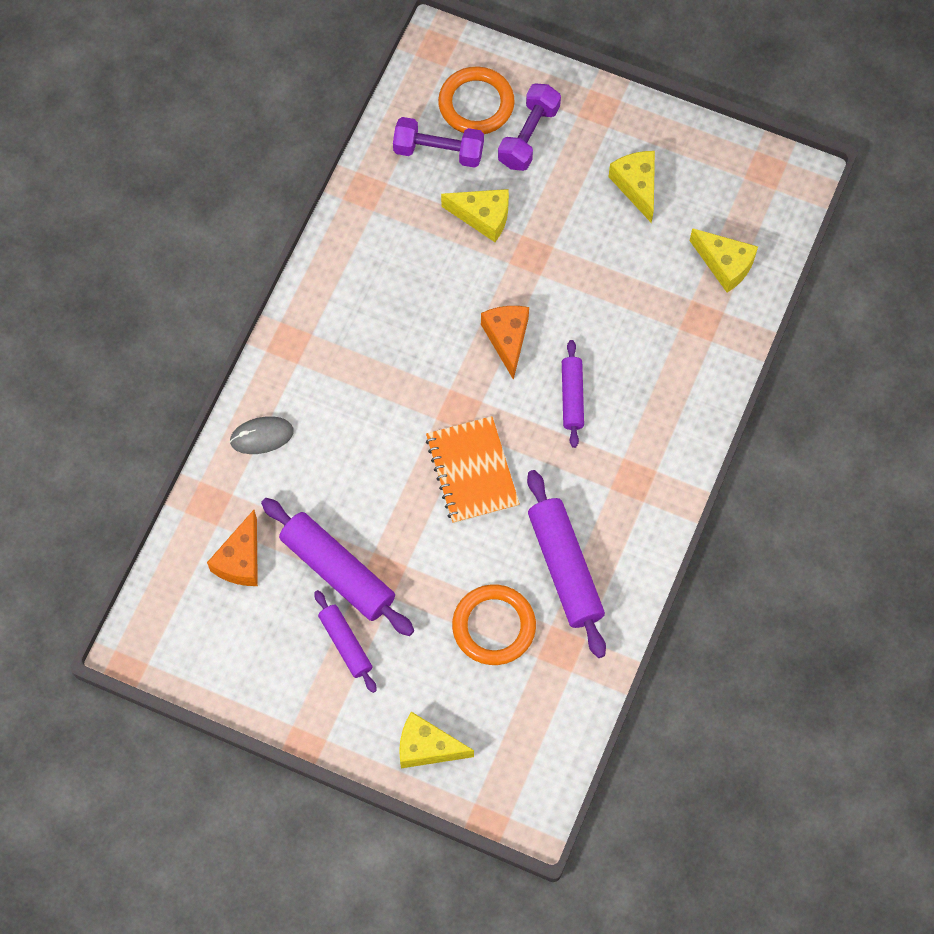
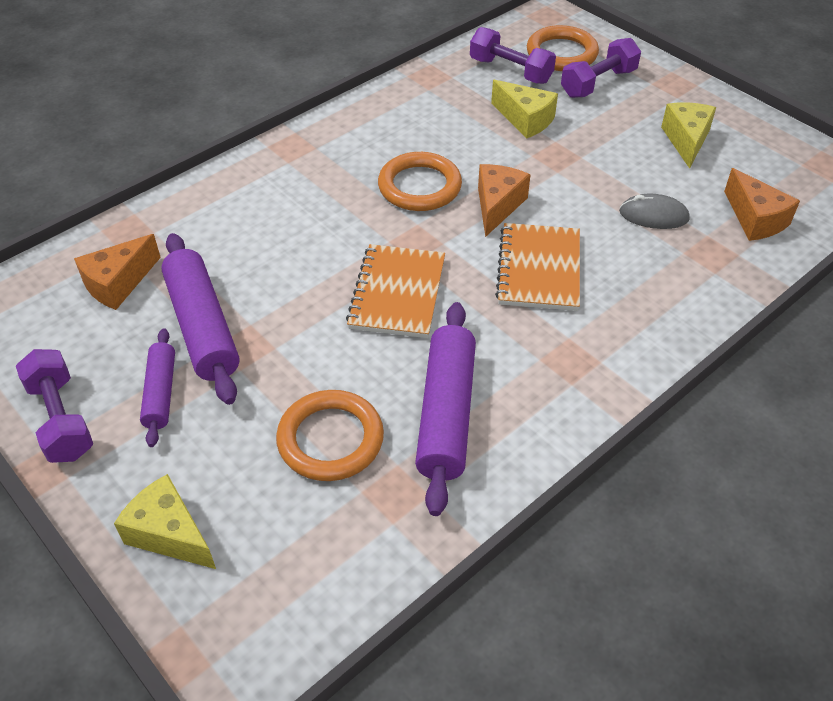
camera: 25 degrees right, 20 degrees down
grey mouse [230,416,294,454] -> grey mouse moved to [619,194,690,229]
purple rolling pin [562,340,584,448] -> orange notebook [495,223,580,311]
yellow cheese [690,228,758,293] -> orange cheese [724,168,800,241]
none -> purple dumbbell [16,349,93,463]
none -> orange ring [378,152,462,211]

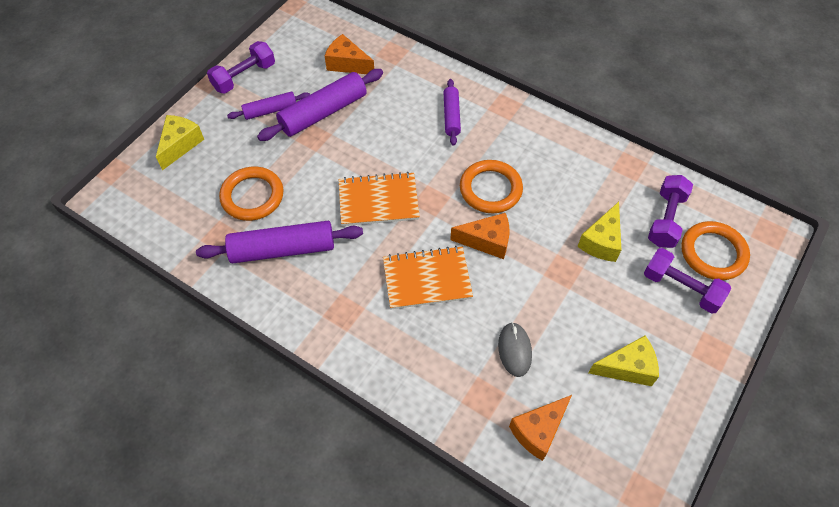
camera: 75 degrees right, 10 degrees up
none -> purple rolling pin [444,79,461,146]

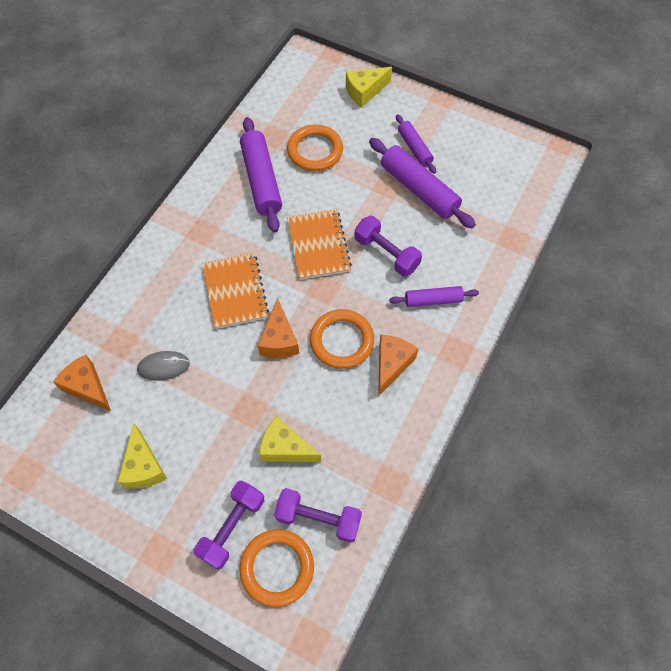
camera: 85 degrees right, 5 degrees up
yellow cheese [156,115,204,170] -> yellow cheese turned 135 degrees clockwise [346,67,392,108]
purple dumbbell [207,41,275,94] -> purple dumbbell moved to [355,216,422,276]
orange cheese [325,34,374,74] -> orange cheese moved to [378,335,418,396]

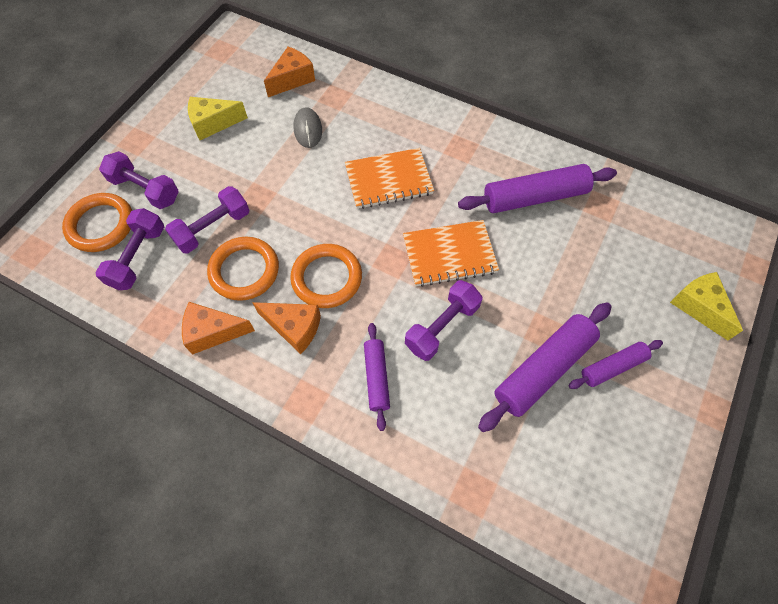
camera: 90 degrees right, 0 degrees up
orange cheese [258,298,299,358] -> orange cheese moved to [182,302,255,355]
yellow cheese [259,416,321,462] -> purple dumbbell [165,186,250,253]
orange ring [287,124,343,171] -> orange ring moved to [207,237,279,301]

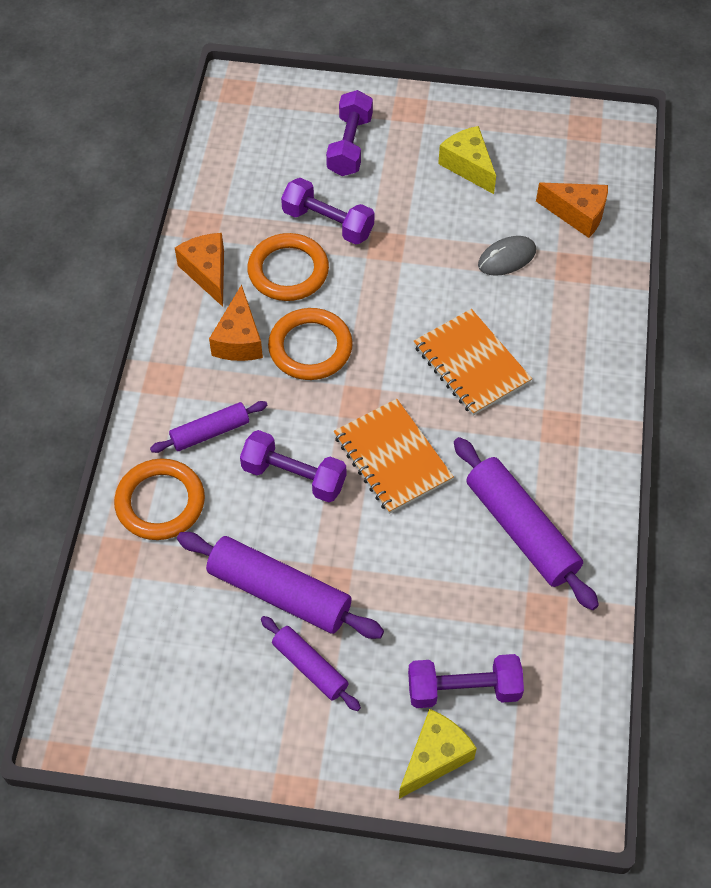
camera: 70 degrees right, 5 degrees down
orange ring [62,193,132,252] -> orange ring moved to [114,459,205,540]
purple dumbbell [95,208,164,290] -> purple dumbbell moved to [408,654,524,708]

